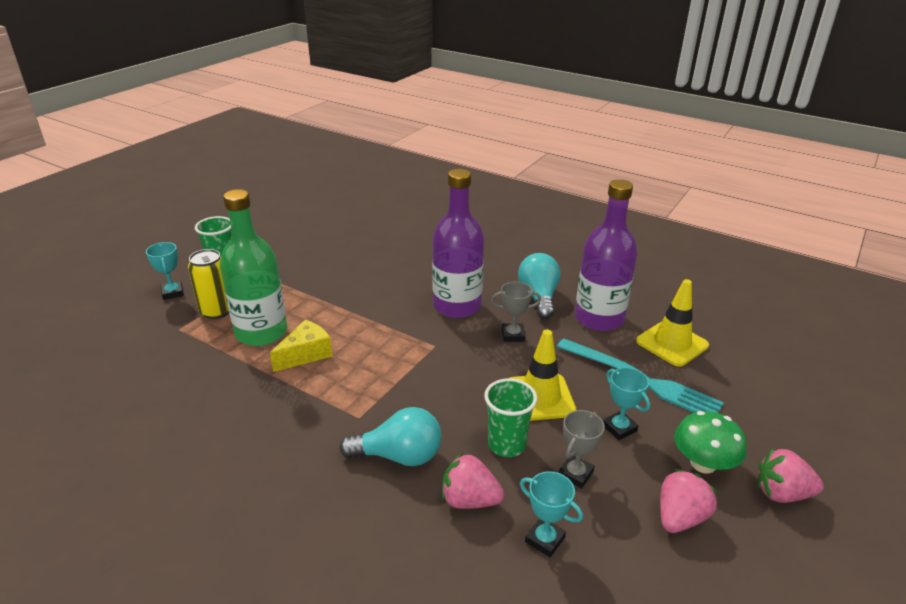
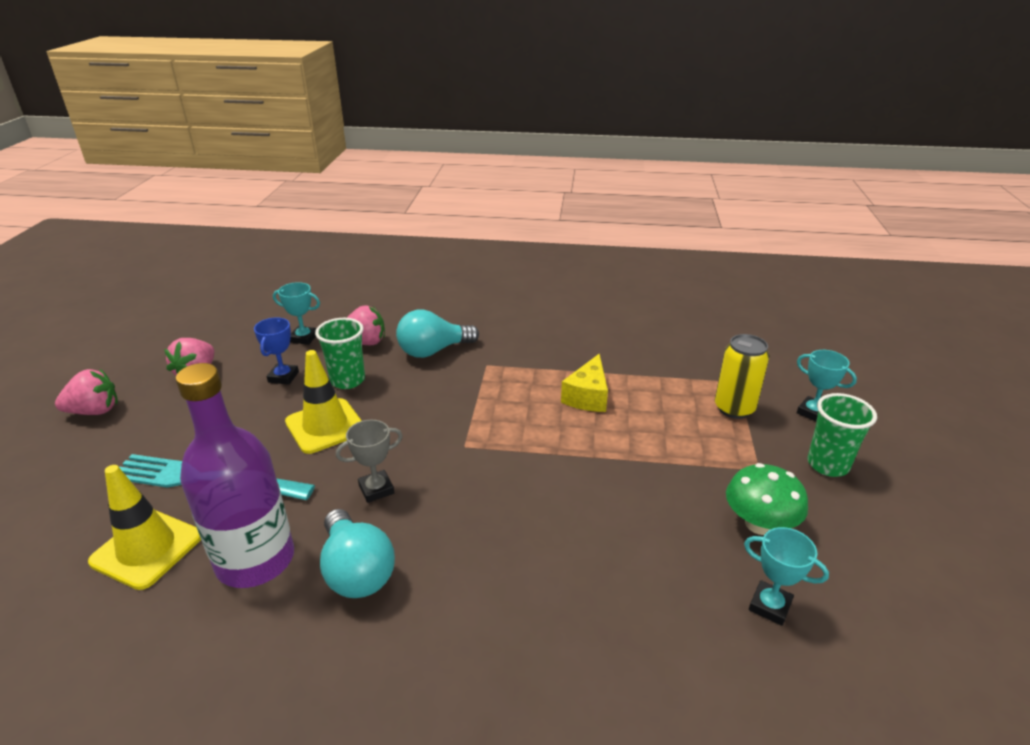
camera: 155 degrees right, 0 degrees up
green bottle [220,189,287,346] -> none
purple bottle [432,169,484,318] -> none
grey trophy [558,410,605,489] -> blue trophy [254,317,299,385]
turquoise trophy [603,367,650,440] -> turquoise trophy moved to [744,527,829,626]
green mushroom [674,411,747,474] -> green mushroom moved to [726,463,808,535]

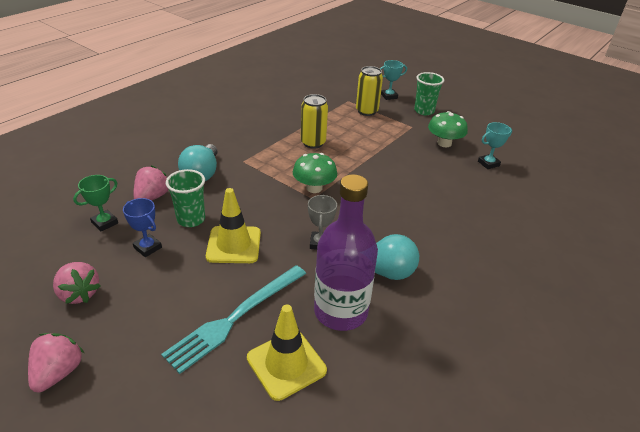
camera: 60 degrees left, 5 degrees up
turquoise trophy [273,282,320,345] -> green trophy [73,175,118,232]
yellow cheese [561,354,608,412] -> yellow can [301,94,328,149]
none -> green mushroom [293,153,337,193]

